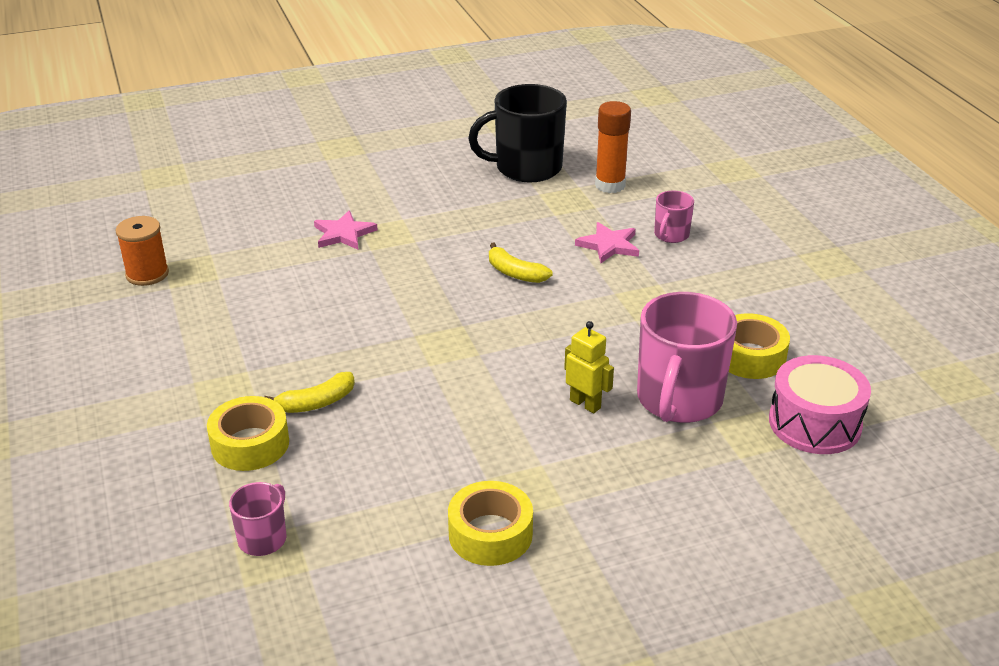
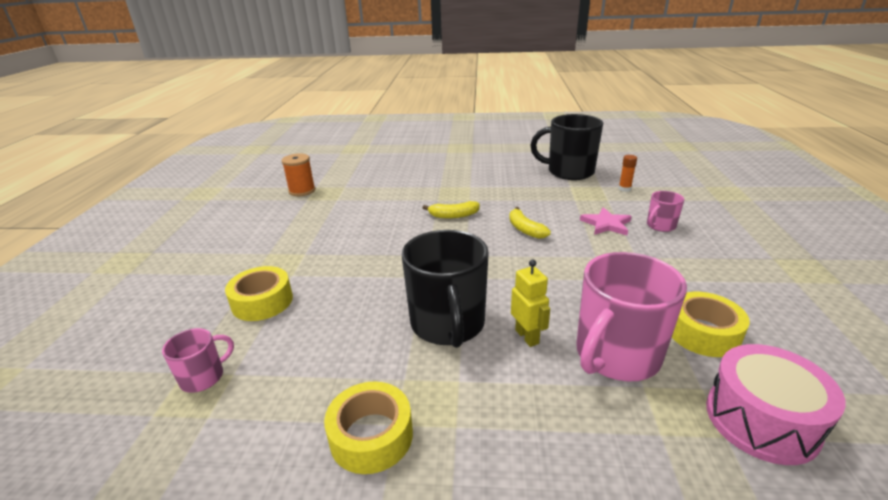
camera: 25 degrees right, 5 degrees down
yellow banana [264,372,355,413] -> yellow banana moved to [423,201,480,218]
pink star [314,210,377,250] -> none
orange glue stick [595,101,631,193] -> orange glue stick [619,155,637,192], size x0.55
none -> black mug [402,230,489,348]

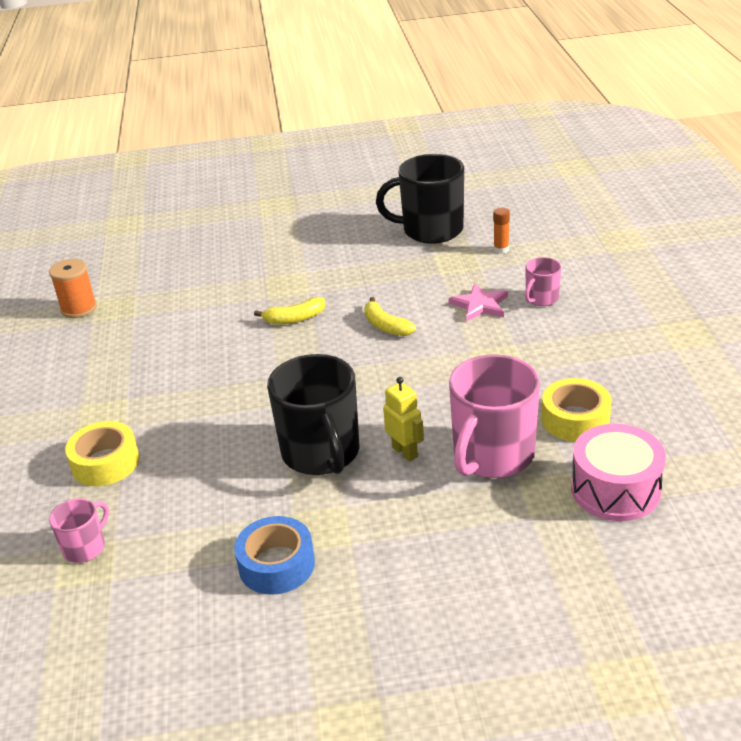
camera: 10 degrees left, 5 degrees up
yellow tape [324,381,413,474] -> blue tape [234,516,315,595]

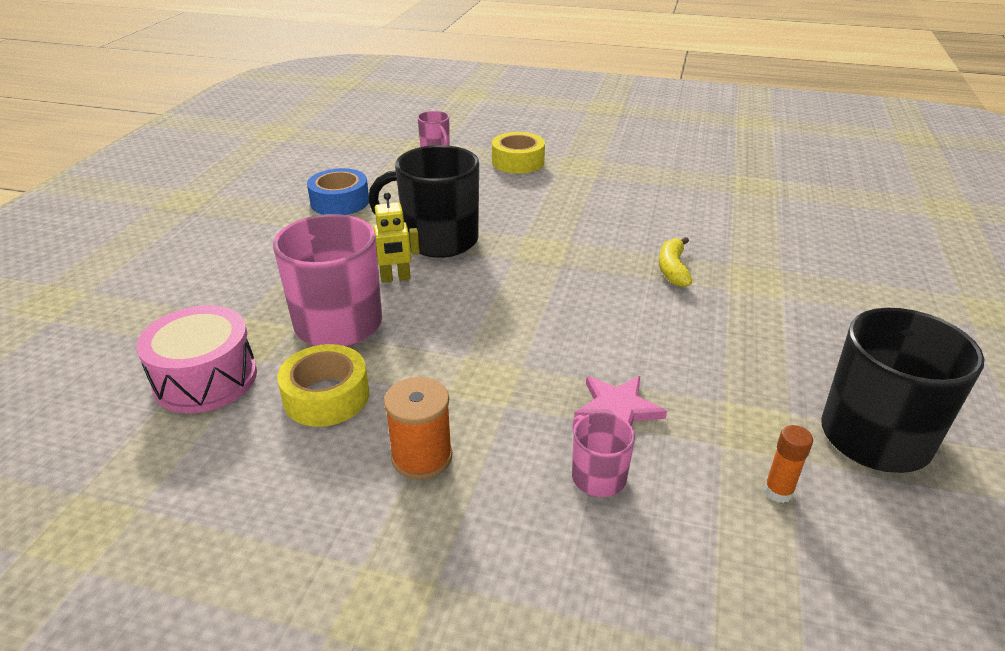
camera: 110 degrees right, 0 degrees up
orange spool [49,259,97,318] -> orange spool moved to [384,377,453,480]
yellow banana [364,297,416,336] -> none

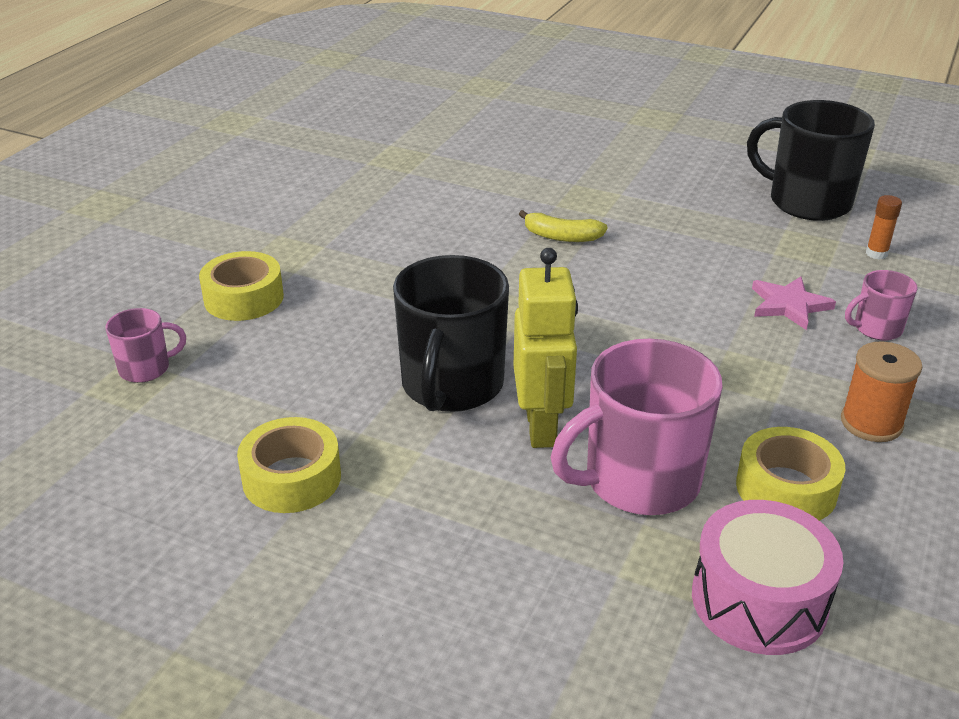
camera: 80 degrees left, 0 degrees up
blue tape [307,168,369,215] -> yellow tape [237,417,341,513]
yellow robot [373,192,420,283] -> yellow robot [514,248,578,448], size x1.63

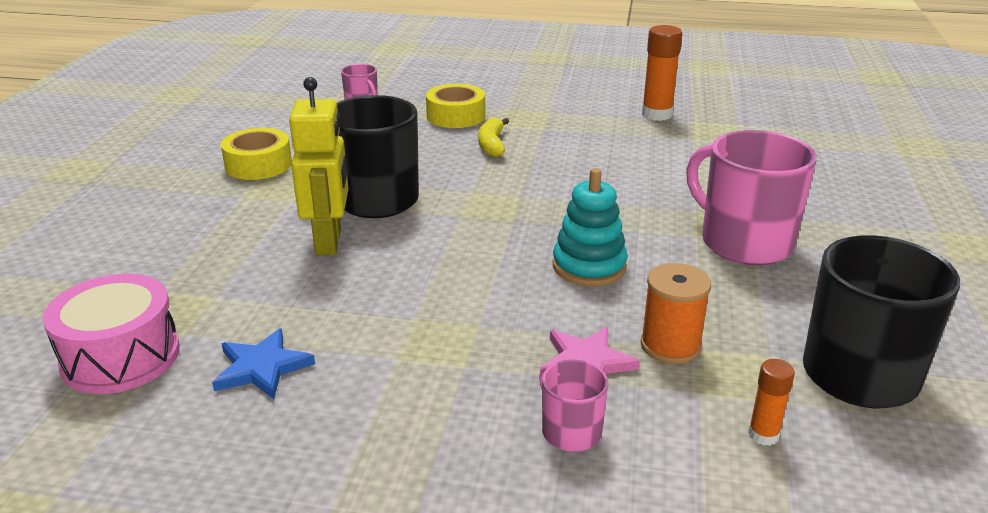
camera: 75 degrees right, 5 degrees down
yellow robot [514,248,578,448] -> yellow robot turned 75 degrees counterclockwise [289,77,349,255]
yellow banana [519,210,608,242] -> yellow banana moved to [478,118,509,157]
pink mug [551,339,723,515] -> pink mug moved to [686,130,817,265]
yellow tape [736,427,845,521] -> blue star [212,328,315,399]
orange spool [841,342,923,442] -> orange spool moved to [640,263,711,364]
none -> turquoise stacking toy [553,168,628,286]
none -> orange glue stick [642,25,683,121]

